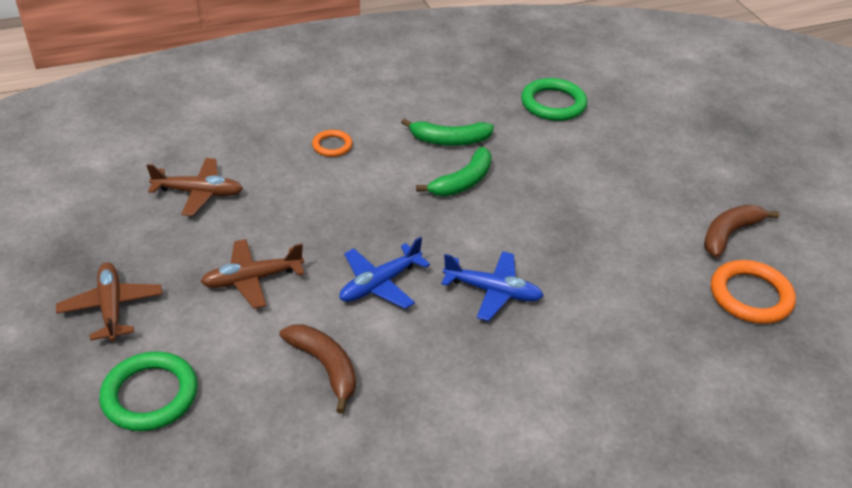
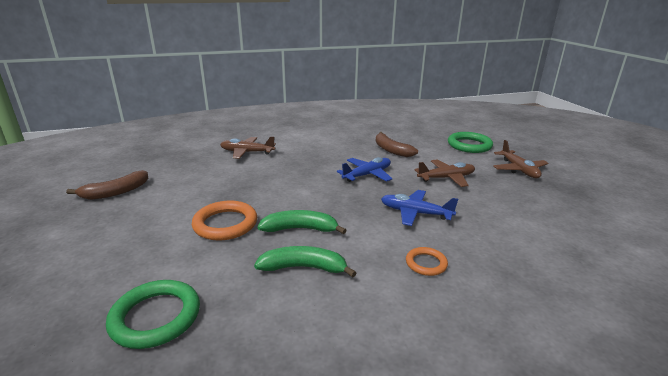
camera: 175 degrees left, 15 degrees down
brown plane [146,158,243,216] -> brown plane moved to [220,136,276,159]
green banana [416,147,492,196] -> green banana turned 45 degrees clockwise [257,210,347,234]
blue plane [441,251,544,321] -> blue plane moved to [381,190,458,226]
orange ring [711,260,796,324] -> orange ring moved to [192,201,257,240]

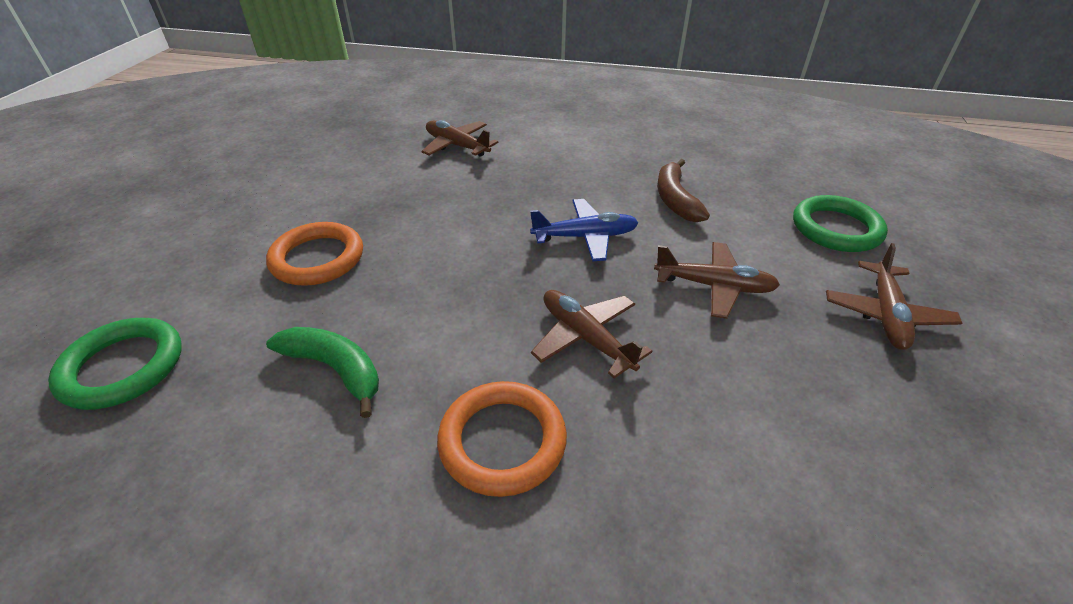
camera: 30 degrees right, 15 degrees up
brown banana [66,170,148,200] -> none
green banana [257,210,347,234] -> none
blue plane [381,190,458,226] -> brown plane [531,290,652,378]
orange ring [406,247,448,276] -> orange ring [437,381,567,497], size x1.76

